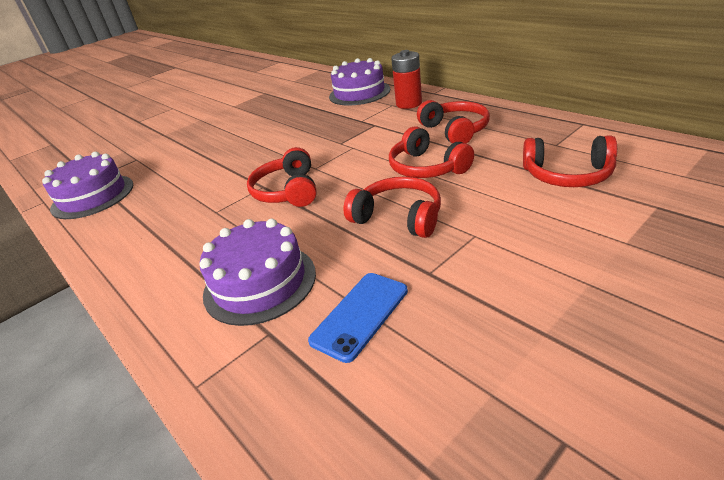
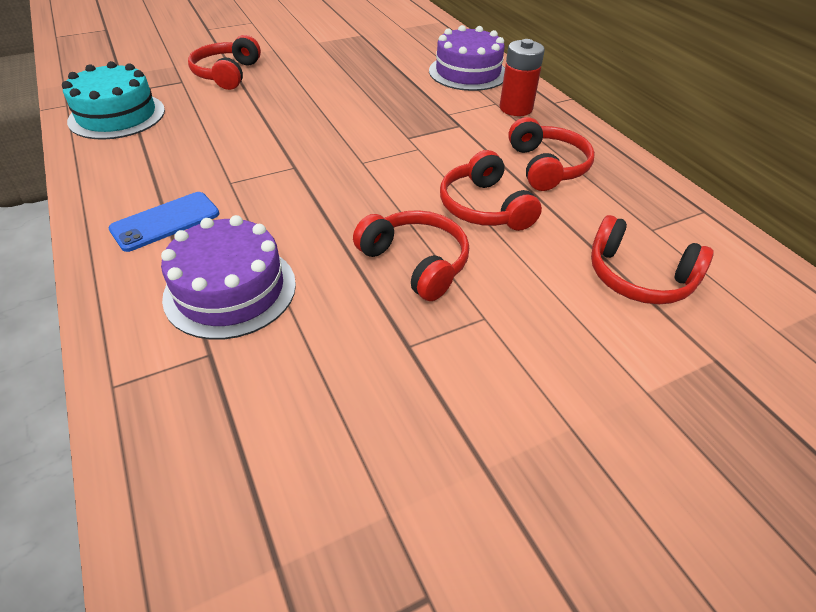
camera: 10 degrees right, 10 degrees up
purple cake [42,152,133,219] -> turquoise cake [62,61,165,140]
red headphones [247,147,317,207] -> red headphones moved to [188,35,261,90]
blue phone [308,273,408,363] -> blue phone moved to [109,192,219,252]

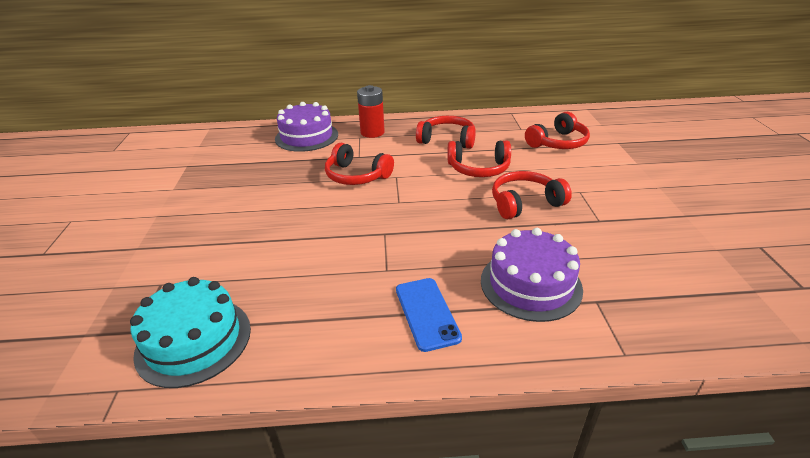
camera: 65 degrees left, 10 degrees down
red headphones [188,35,261,90] -> red headphones moved to [325,143,394,185]

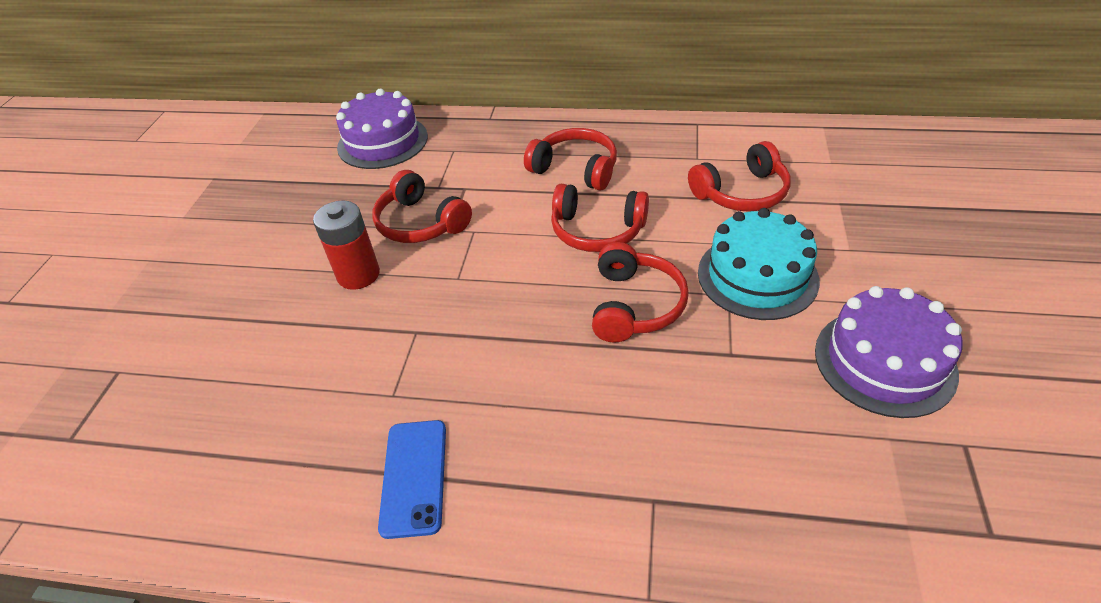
camera: 15 degrees right, 10 degrees up
turquoise cake [130,277,251,388] -> turquoise cake moved to [698,208,820,320]
red battery [357,85,385,138] -> red battery moved to [313,200,380,290]
purple cake [481,228,583,322] -> purple cake moved to [815,286,963,418]
red headphones [492,171,572,219] -> red headphones turned 105 degrees clockwise [592,242,689,342]

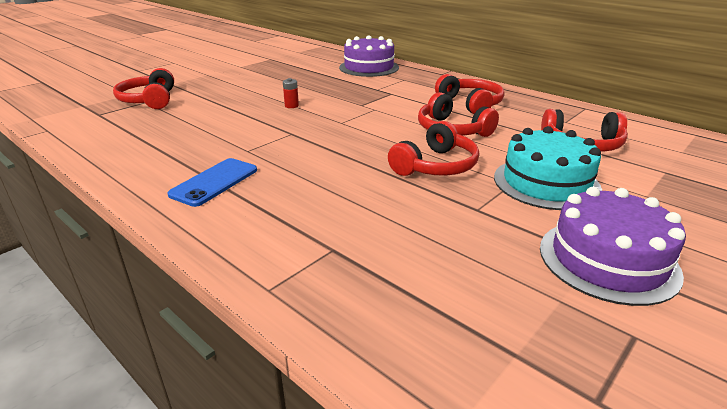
camera: 30 degrees right, 15 degrees down
red battery [313,200,380,290] -> red battery [283,78,299,108], size x0.49
red headphones [372,170,472,243] -> red headphones moved to [113,68,174,109]

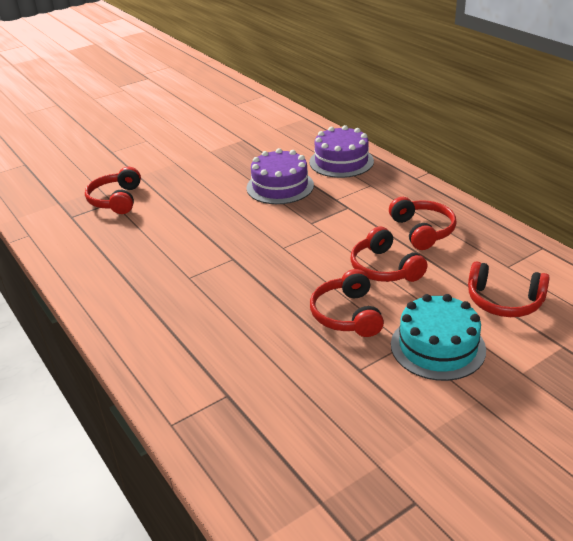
camera: 15 degrees right, 5 degrees up
blue phone [168,158,257,207] -> none
red battery [283,78,299,108] -> none
red headphones [388,121,479,176] -> red headphones turned 120 degrees clockwise [310,269,384,337]
purple cake [540,187,686,306] -> purple cake moved to [246,148,314,204]

